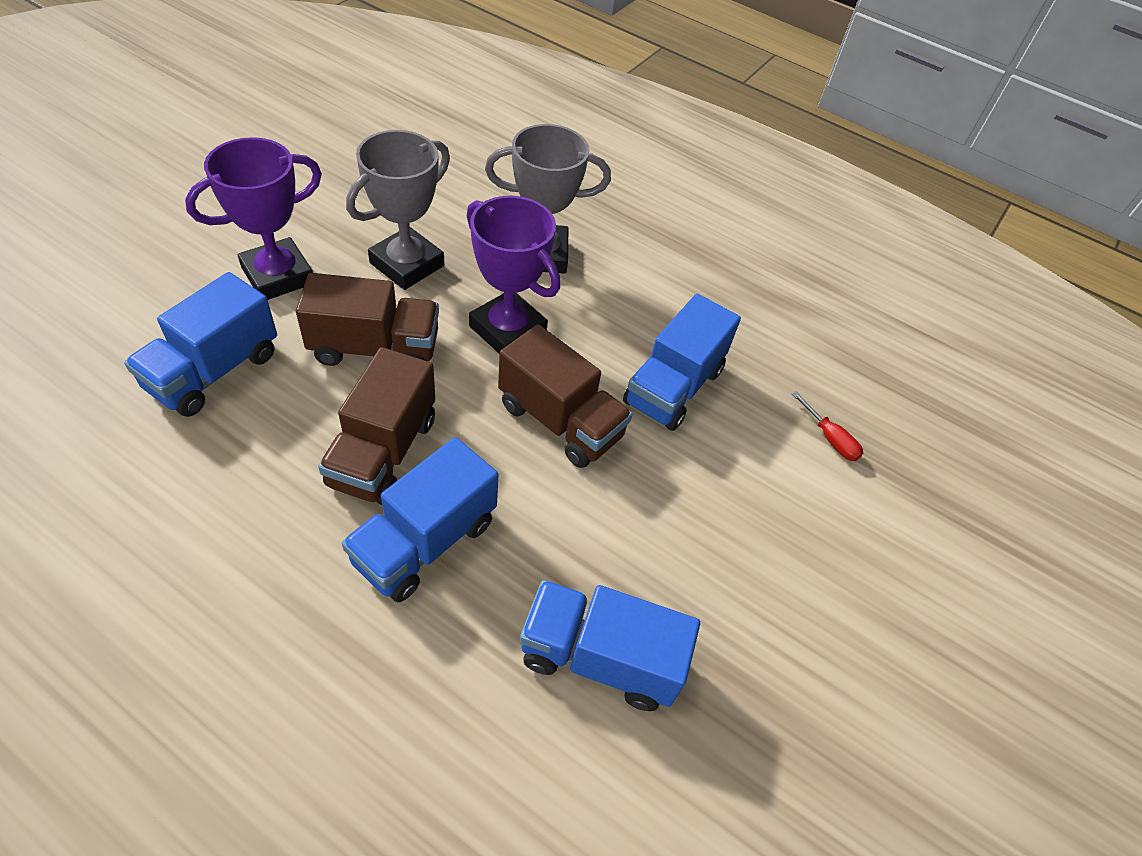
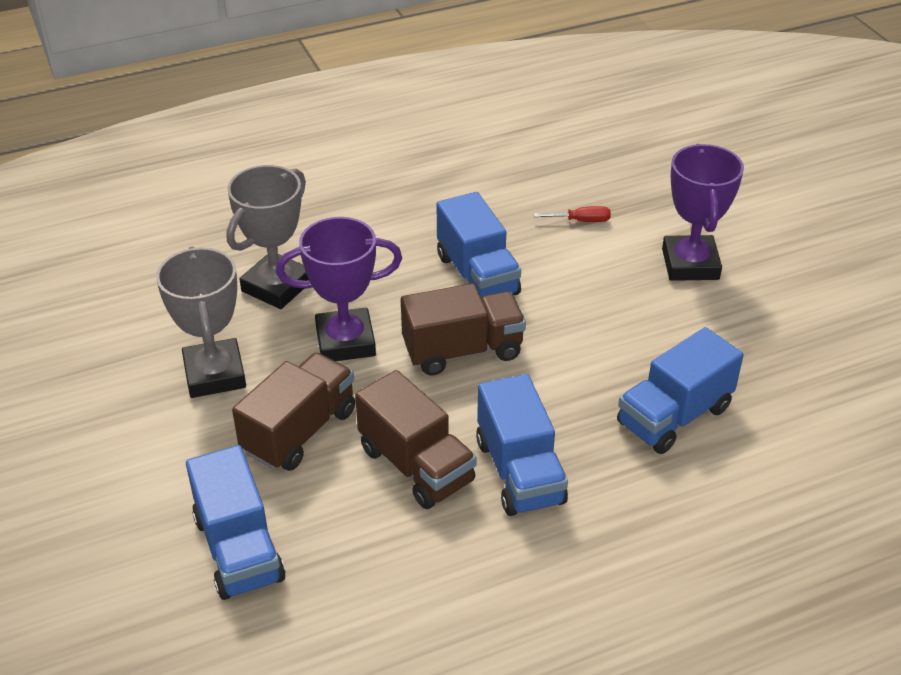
camera: 50 degrees left, 10 degrees down
purple trophy [185,137,322,300] -> purple trophy moved to [662,144,744,281]

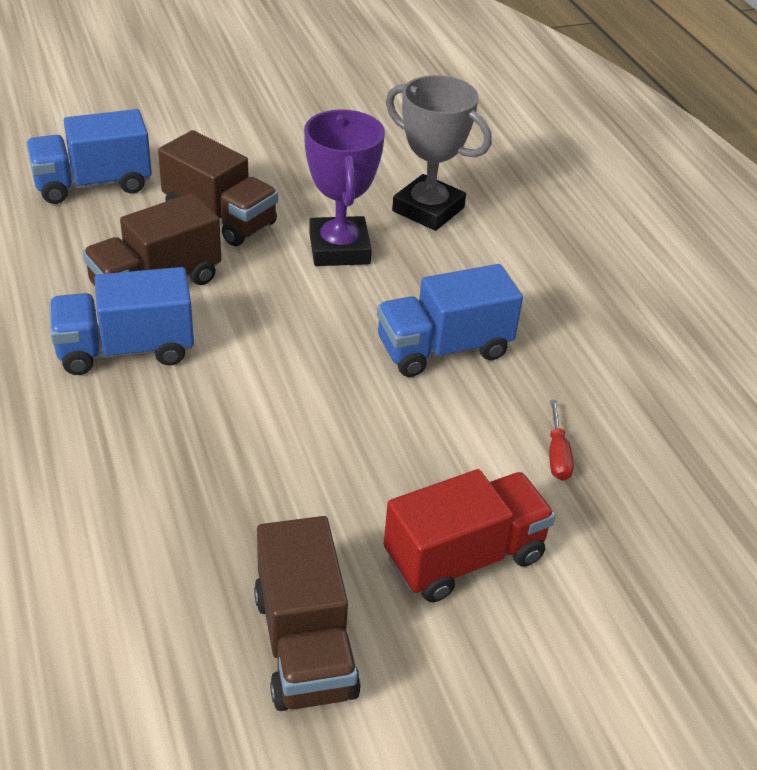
camera: 90 degrees right, 0 degrees up
grey trophy [156,247,246,398] -> none
brown truck [401,283,526,375] -> brown truck moved to [254,516,361,711]
blue truck [617,327,744,454] -> none
purple trophy [662,144,744,281] -> red truck [384,469,555,602]

